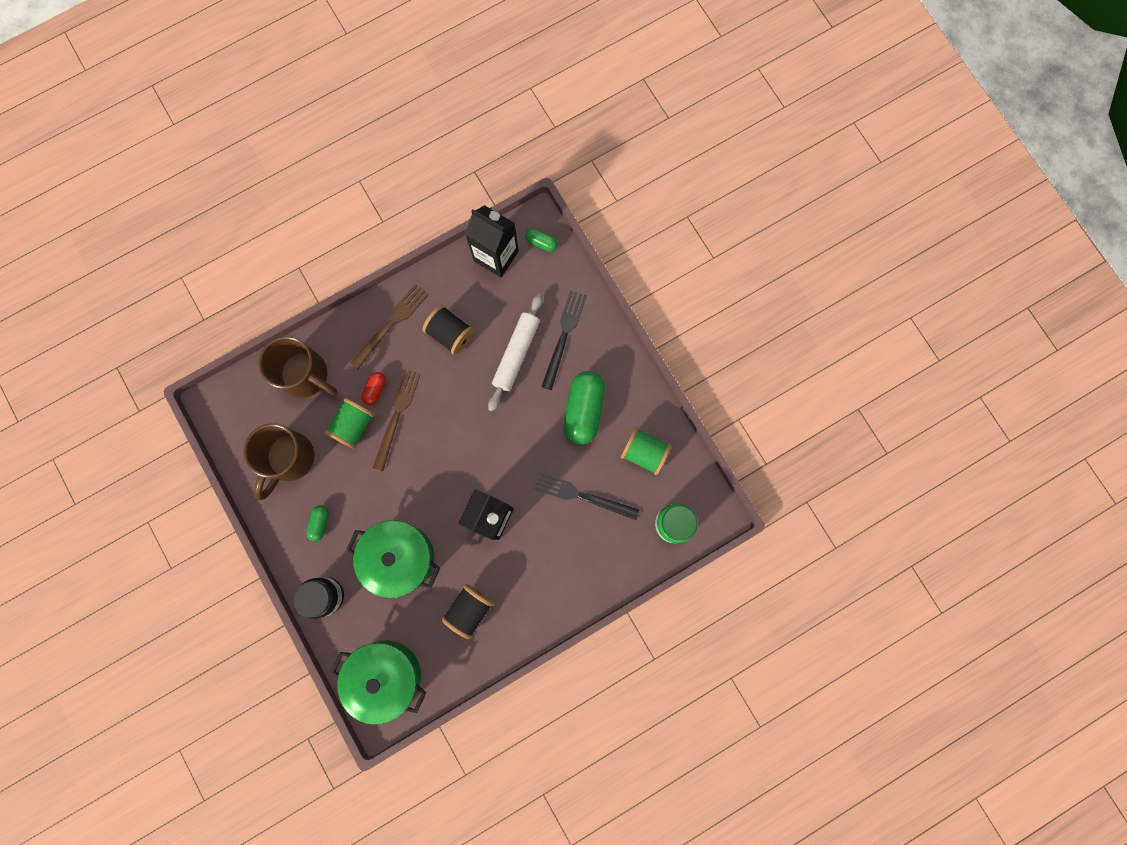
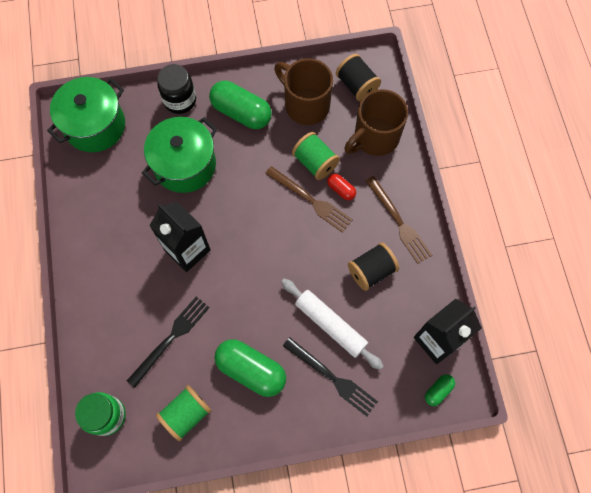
camera: 110 degrees right, 10 degrees down
green capsule [306,505,329,541] -> green capsule [209,81,272,129], size x2.09
black spool [441,584,494,639] -> black spool moved to [336,54,381,101]

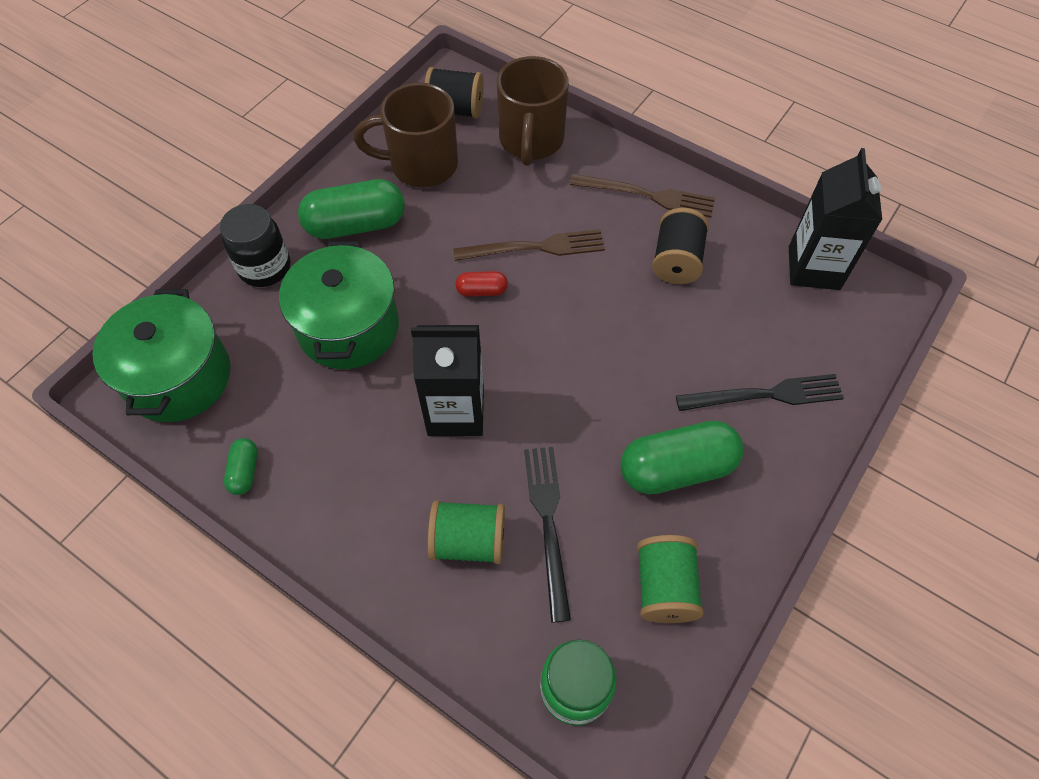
camera: 45 degrees left, 10 degrees down
white rolling pin [281,279,383,370] -> none
green spool [292,132,340,180] -> green spool moved to [428,500,505,564]
red capsule [327,174,356,200] -> red capsule moved to [455,271,508,297]
green capsule [425,374,455,406] -> green capsule moved to [224,438,258,495]

